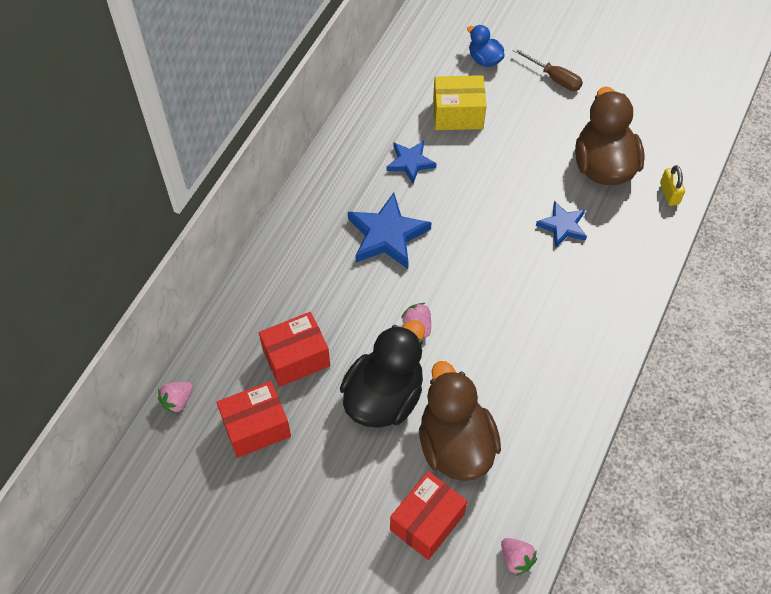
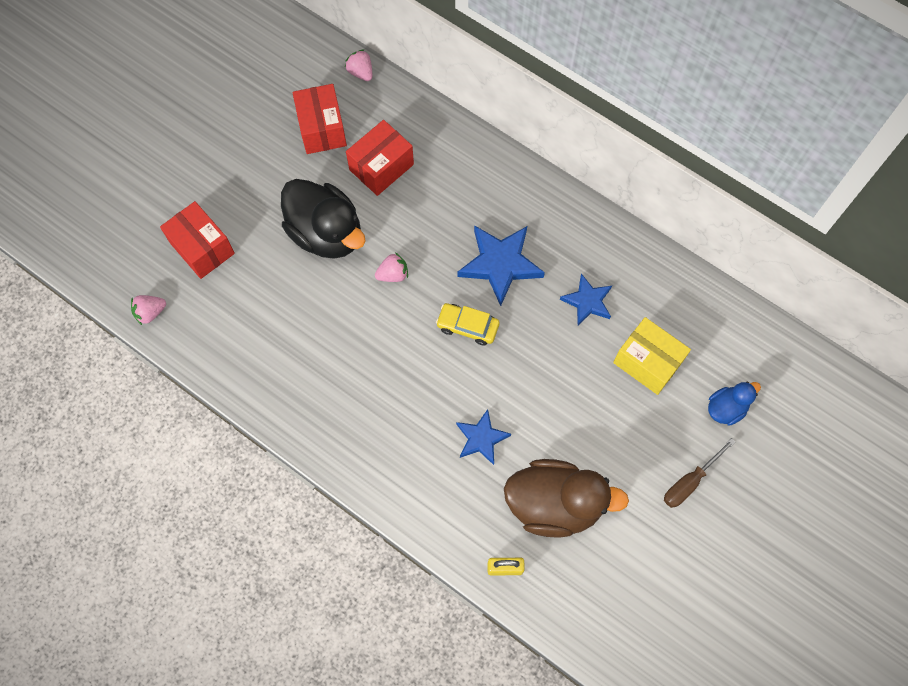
camera: 100 degrees right, 10 degrees up
red box [259,312,330,387] -> red box turned 60 degrees clockwise [346,120,414,196]
brown duck [419,361,501,481] -> none
yellow box [433,75,486,130] -> yellow box turned 60 degrees counterclockwise [613,317,691,395]
none -> yellow car [436,303,500,346]

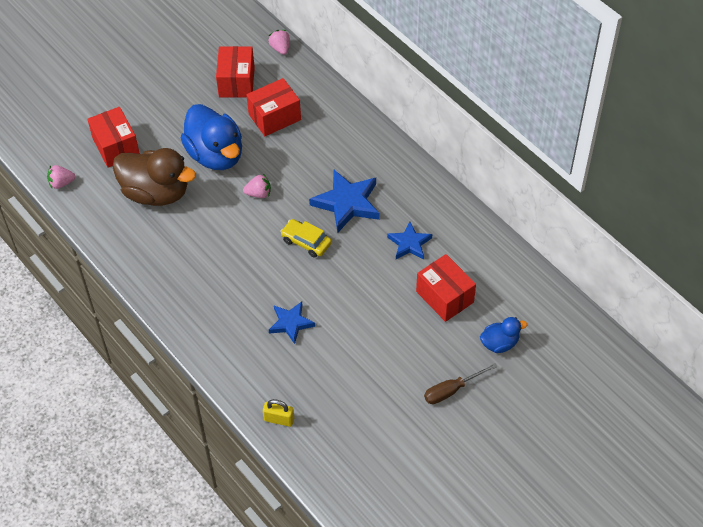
camera: 15 degrees right, 15 degrees down
black duck [281,179,366,259] -> blue duck [181,104,242,170]
brown duck [504,459,629,538] -> brown duck moved to [113,148,196,206]
yellow box [613,317,691,395] -> red box [416,254,476,322]

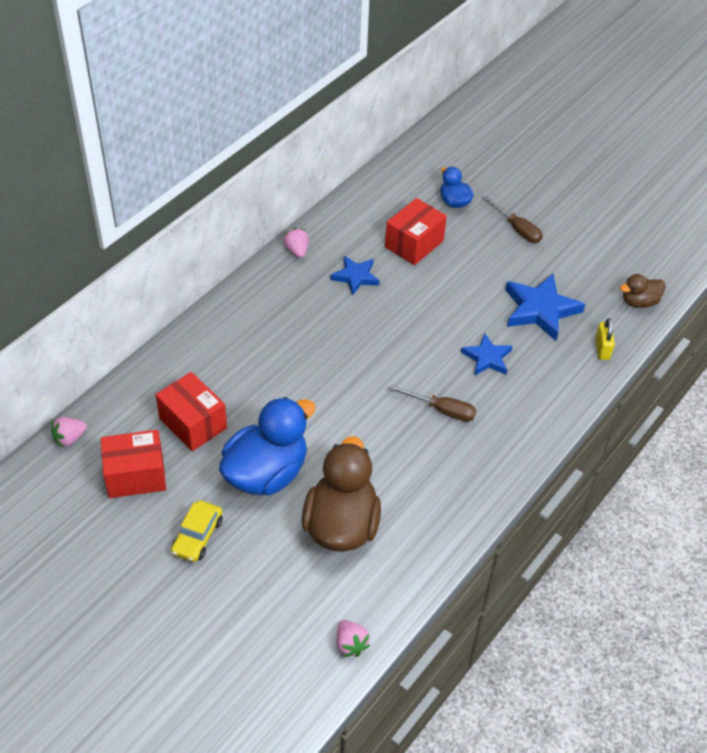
camera: 105 degrees left, 5 degrees down
red box [87,107,140,168] -> none
pink strawberry [243,174,271,198] -> pink strawberry moved to [283,228,309,258]
yellow car [280,219,332,258] -> yellow car moved to [171,500,223,562]
blue star [309,170,379,232] -> blue star moved to [505,274,585,341]
none -> brown screwdriver [389,385,476,422]
none -> brown duck [620,274,666,308]

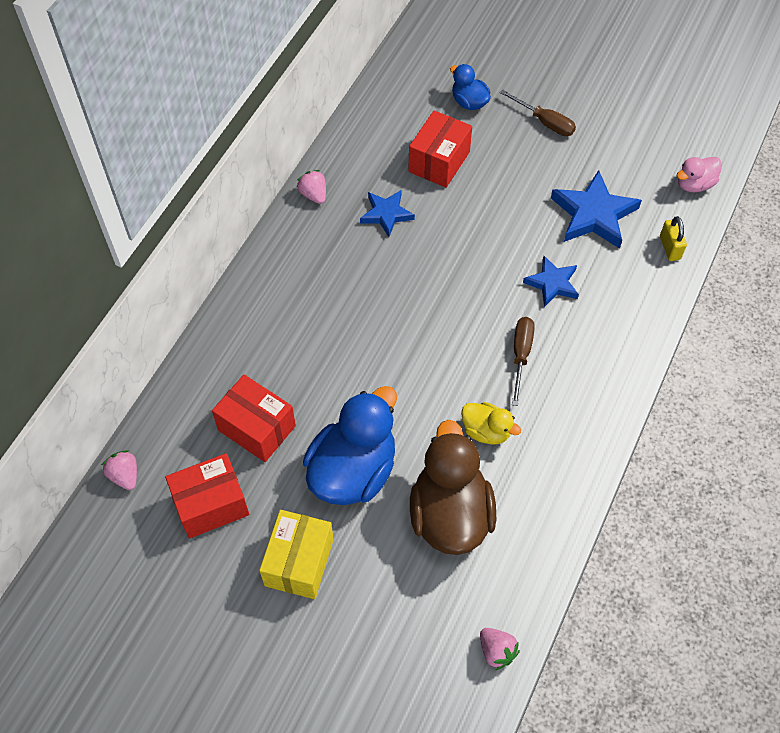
camera: 10 degrees left, 10 degrees up
pink strawberry [51,417,87,447] -> pink strawberry turned 105 degrees clockwise [102,450,137,490]
yellow car [171,500,223,562] -> yellow box [259,510,334,599]
brown screwdriver [389,385,476,422] -> brown screwdriver turned 90 degrees counterclockwise [512,317,535,406]
brown duck [620,274,666,308] -> pink duck [676,157,722,192]
none -> yellow duck [461,402,521,445]

